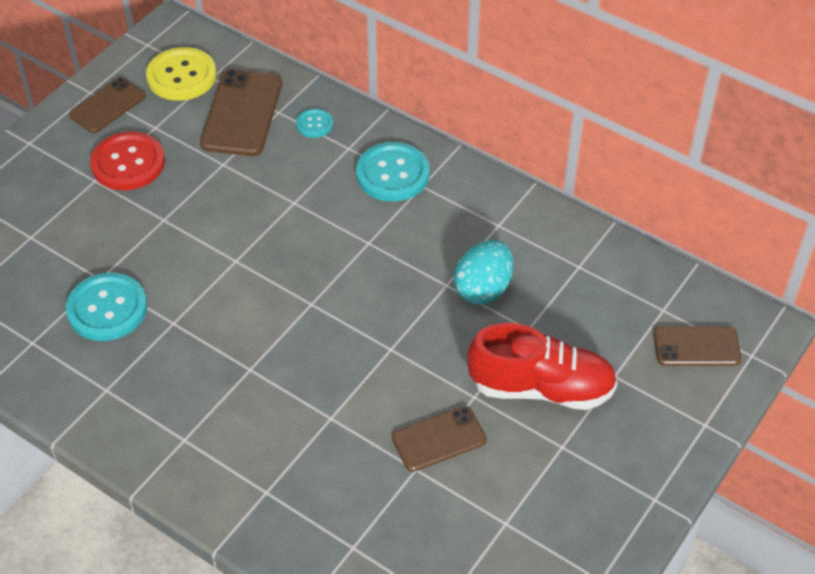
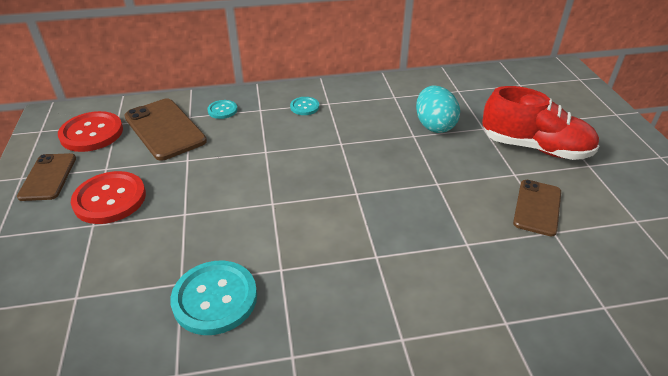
camera: 45 degrees left, 10 degrees down
yellow button [146,47,217,101] -> red button [58,111,123,152]
turquoise button [356,142,430,202] -> turquoise button [290,97,319,115], size x0.52
red shoe [467,323,617,410] -> red shoe turned 60 degrees clockwise [482,86,599,160]
brown phone [654,326,741,366] -> none

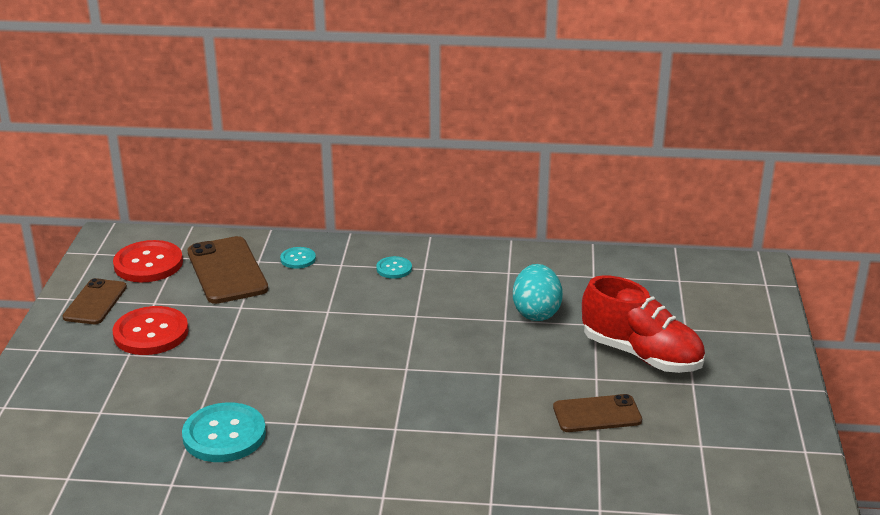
camera: 15 degrees right, 10 degrees down
brown phone [513,180,561,236] -> brown phone turned 45 degrees clockwise [553,394,642,432]

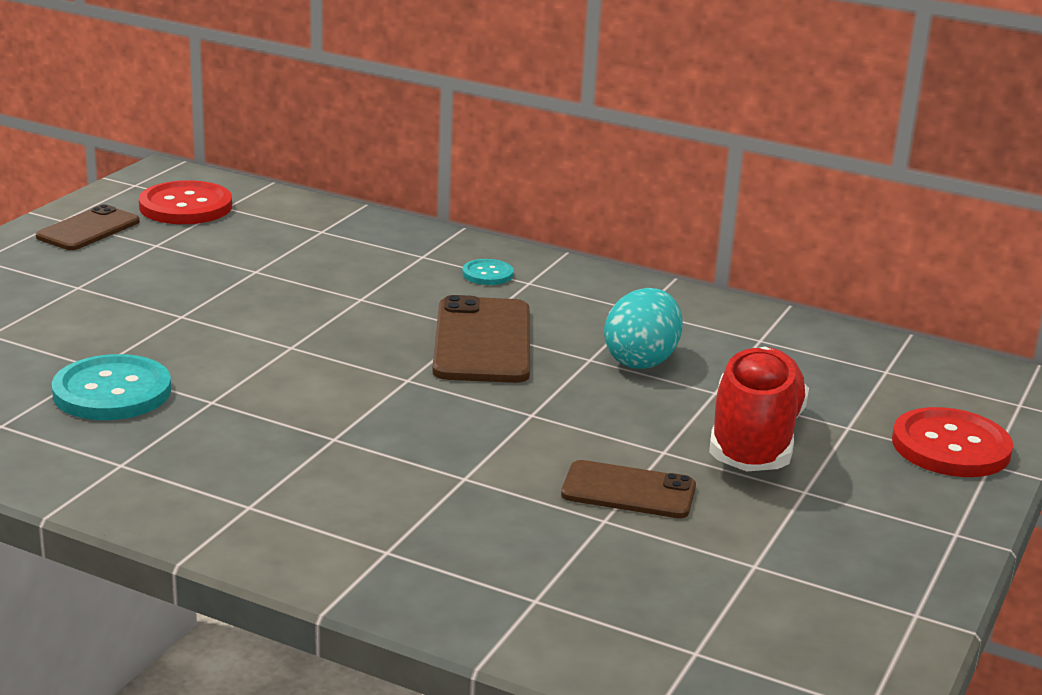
camera: 20 degrees right, 5 degrees down
red button [113,306,189,355] -> red button moved to [892,407,1013,477]
brown phone [187,236,268,304] -> brown phone moved to [432,295,530,383]
turquoise button [280,247,316,269] -> none
red shoe [582,275,705,373] -> red shoe turned 135 degrees counterclockwise [709,346,809,472]

